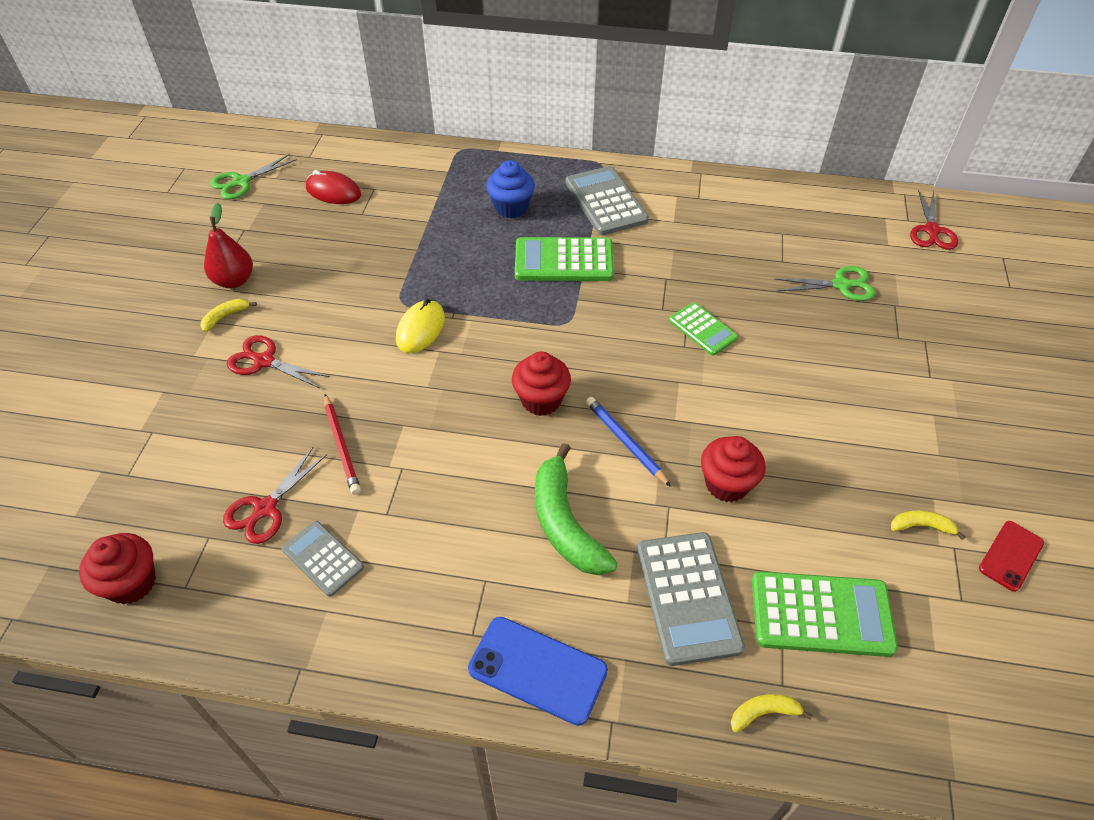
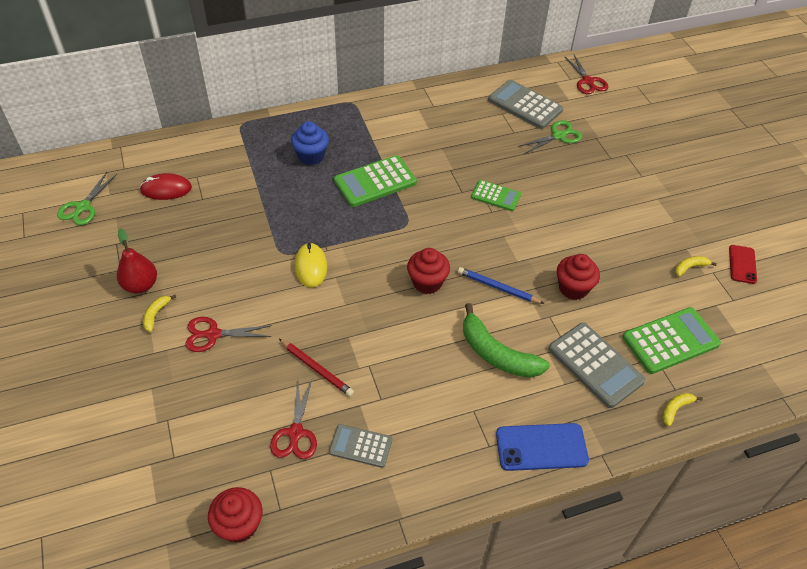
camera: 30 degrees left, 0 degrees up
grey calculator [566,166,649,235] -> grey calculator moved to [488,80,563,129]

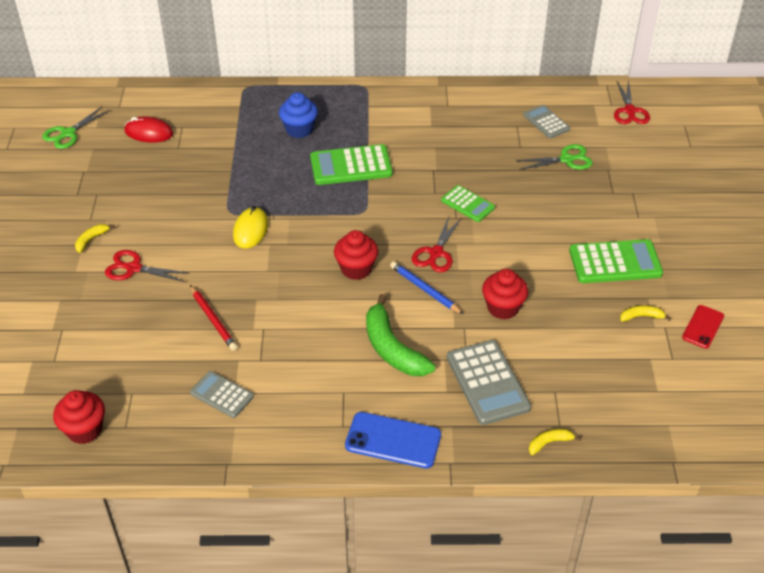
camera: 20 degrees right, 5 degrees down
red pear [117,228,157,294] -> none
red scissors [270,379,317,459] -> red scissors moved to [412,216,461,272]
grey calculator [488,80,563,129] -> grey calculator [523,105,570,139], size x0.61
green calculator [623,307,721,374] -> green calculator moved to [569,239,663,283]

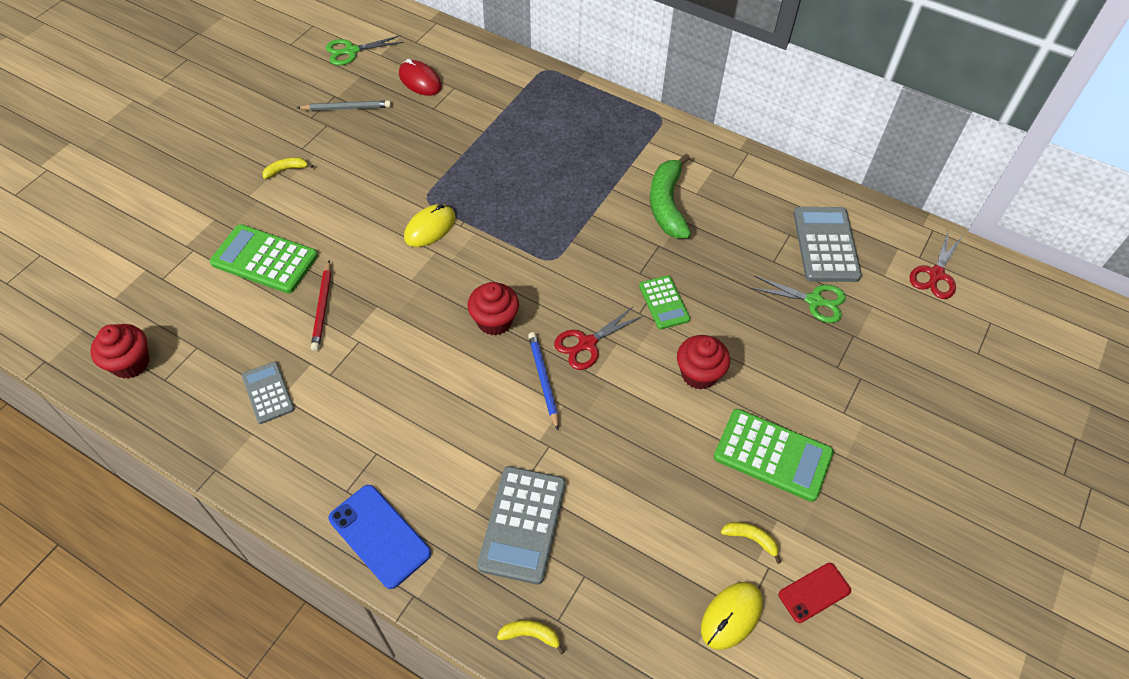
camera: 30 degrees right, 10 degrees up
red scissors [105,250,190,282] -> none
blue cupcake [279,92,318,138] -> none
green calculator [310,144,393,185] -> green calculator moved to [210,224,318,294]
green banana [366,294,436,376] -> green banana moved to [650,154,691,238]
red cupcake [482,269,528,320] -> red cupcake moved to [677,335,730,390]
grey calculator [523,105,570,139] -> grey calculator [794,207,862,282], size x1.65
none -> grey pencil [297,100,391,111]
none -> yellow mouse [701,582,763,650]

